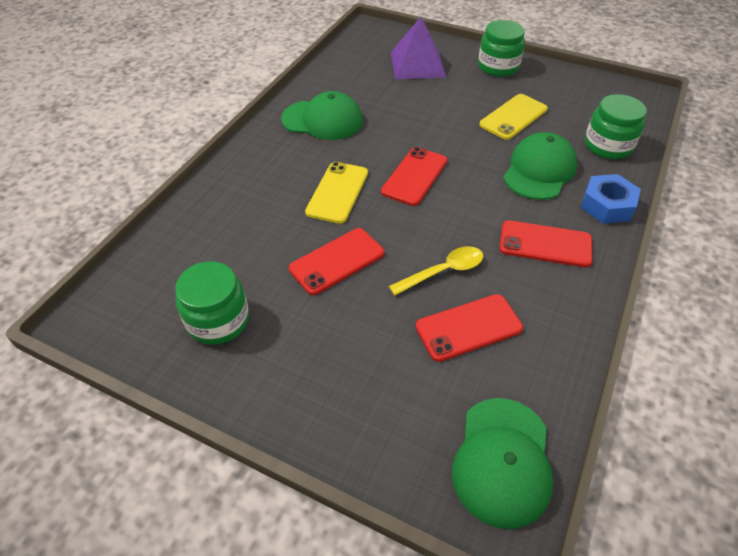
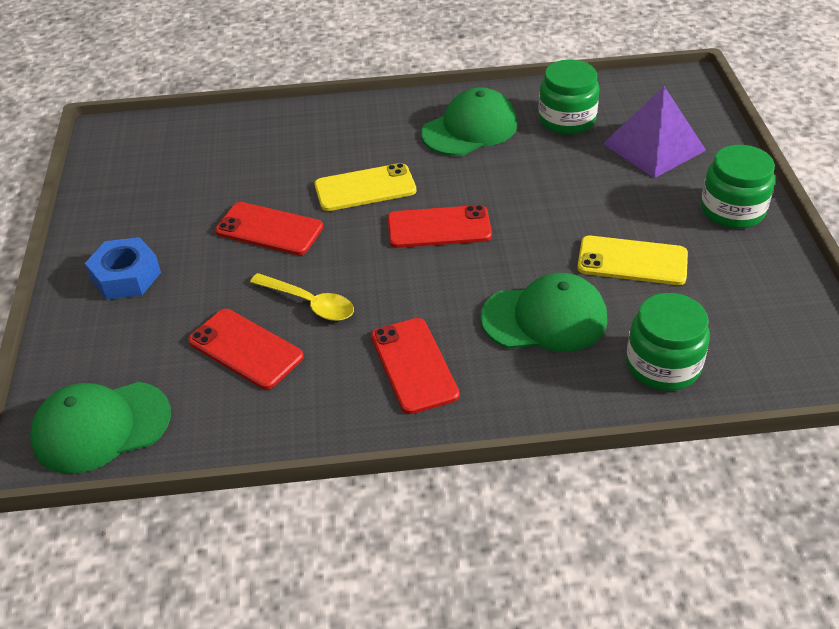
camera: 60 degrees right, 5 degrees down
green jar [175,261,249,345] -> green jar moved to [538,60,600,135]
green cap [281,91,363,140] -> green cap turned 105 degrees counterclockwise [421,87,518,156]
blue nut [581,174,641,224] -> blue nut moved to [85,237,161,300]

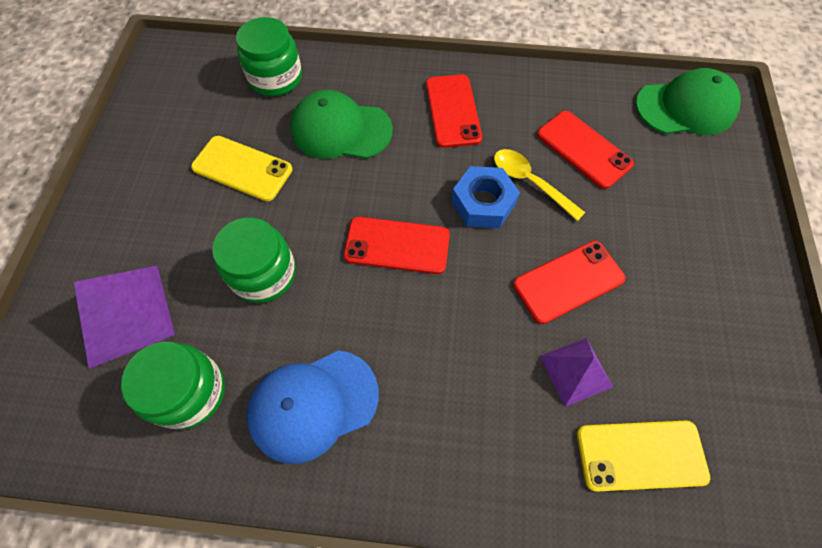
camera: 170 degrees left, 20 degrees up
blue nut [85,237,161,300] -> blue nut moved to [451,166,520,228]
red phone [215,202,323,255] -> red phone turned 60 degrees counterclockwise [513,241,626,324]
yellow phone [315,163,416,211] -> yellow phone moved to [577,421,710,492]
green cap [421,87,518,156] -> blue cap [247,350,379,464]
green jar [701,145,775,229] -> green jar moved to [212,218,296,303]
none -> purple pyramid [540,338,613,407]

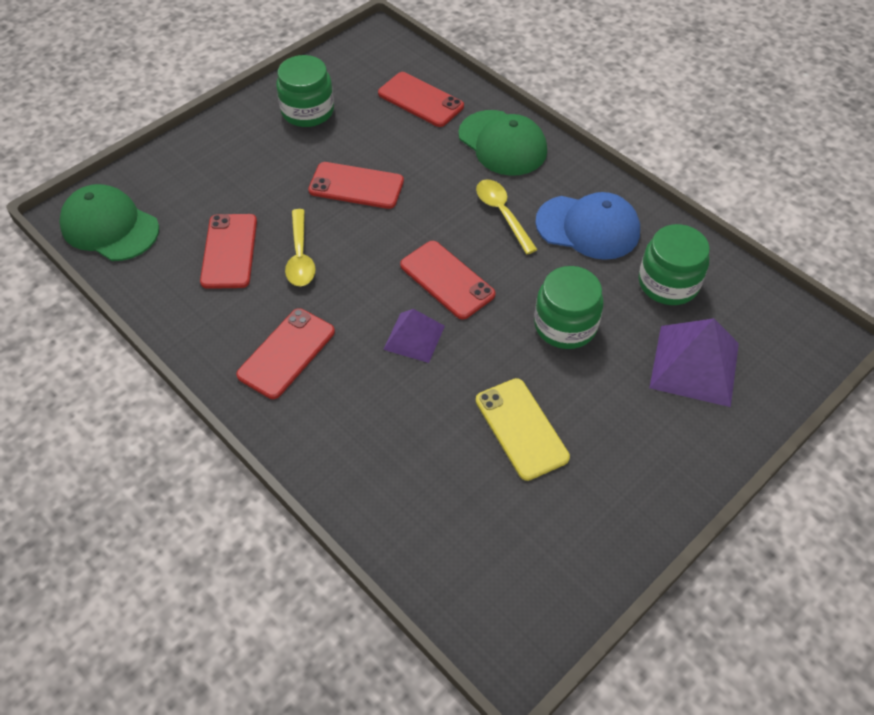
camera: 140 degrees left, 10 degrees down
green jar [236,17,302,96] -> green jar moved to [276,55,334,127]
green cap [290,90,393,159] -> green cap moved to [458,110,547,176]
blue nut [451,166,520,228] -> none
purple pyramid [540,338,613,407] -> purple pyramid moved to [383,309,445,363]
yellow phone [577,421,710,492] -> red phone [378,72,464,127]
none -> yellow spoon [476,179,538,254]

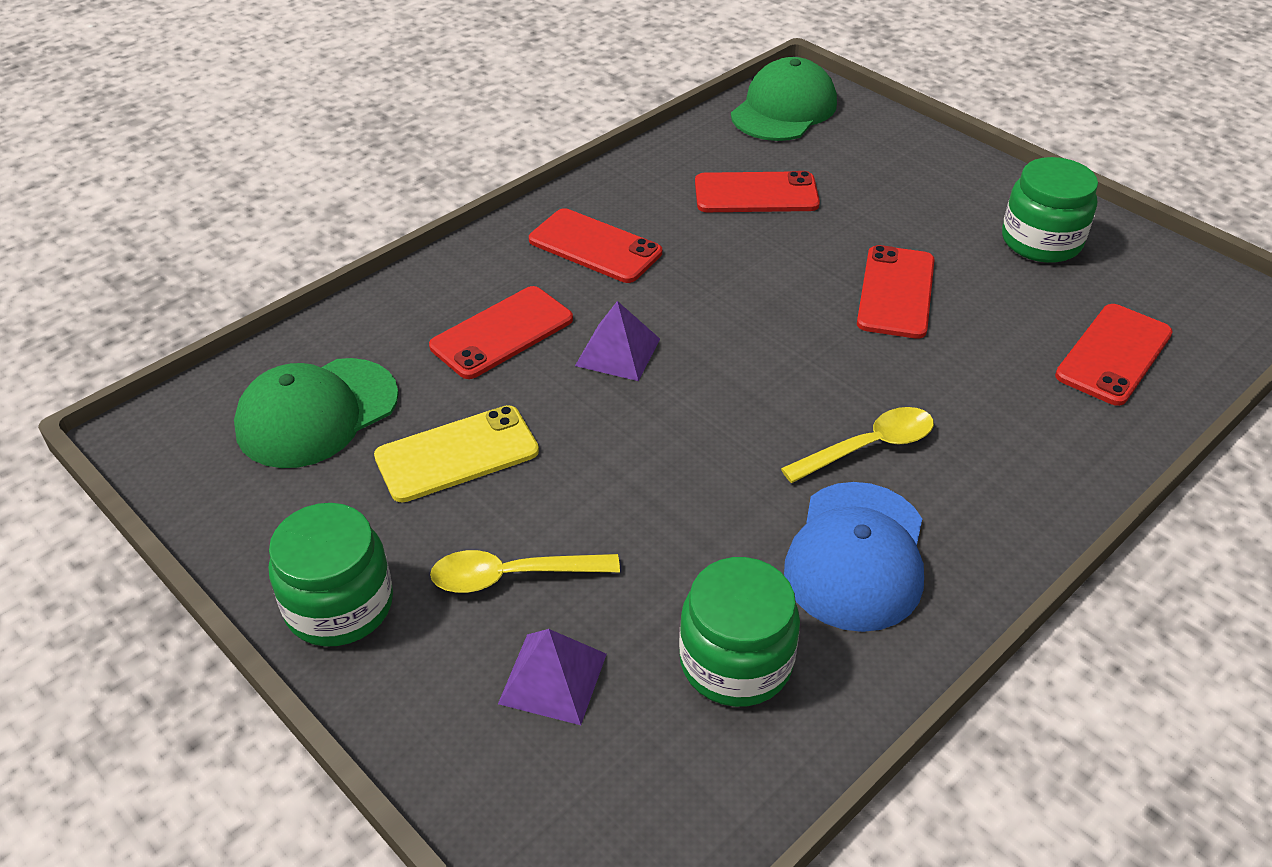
camera: 90 degrees right, 10 degrees down
yellow spoon [285,209,316,286] -> yellow spoon moved to [430,550,620,593]
red phone [400,241,495,319] -> red phone moved to [429,286,573,379]
green cap [458,110,547,176] -> green cap moved to [234,358,399,468]
green jar [534,266,604,349] -> green jar moved to [269,503,393,647]
purple pyramid [649,318,739,407] -> purple pyramid [498,629,607,725], size x0.62

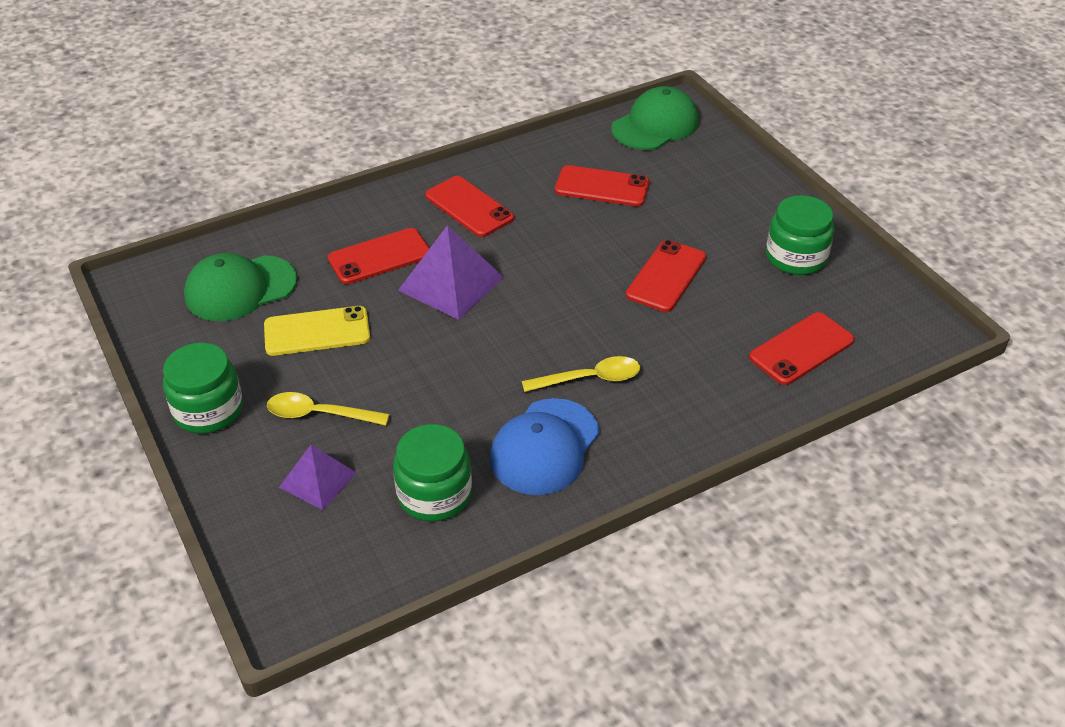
camera: 15 degrees right, 0 degrees up
purple pyramid [575,301,660,381] -> purple pyramid [398,225,504,320], size x1.61

